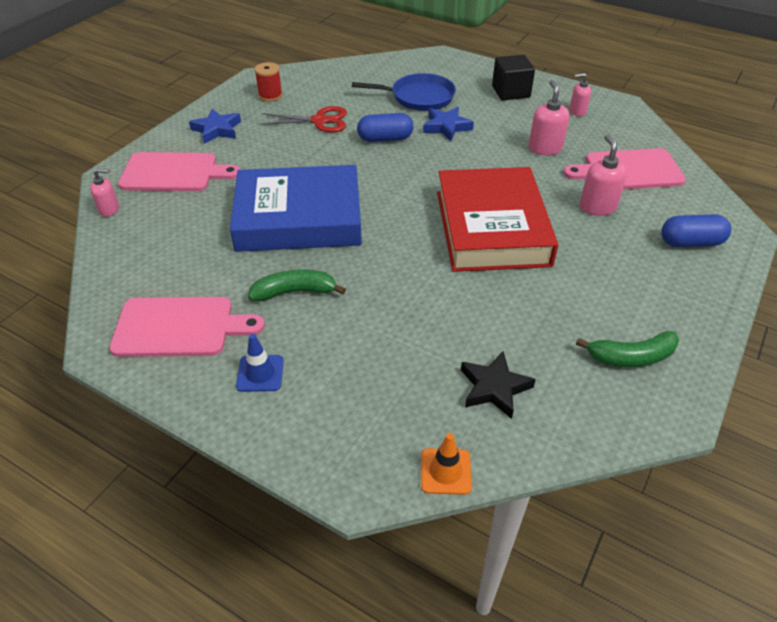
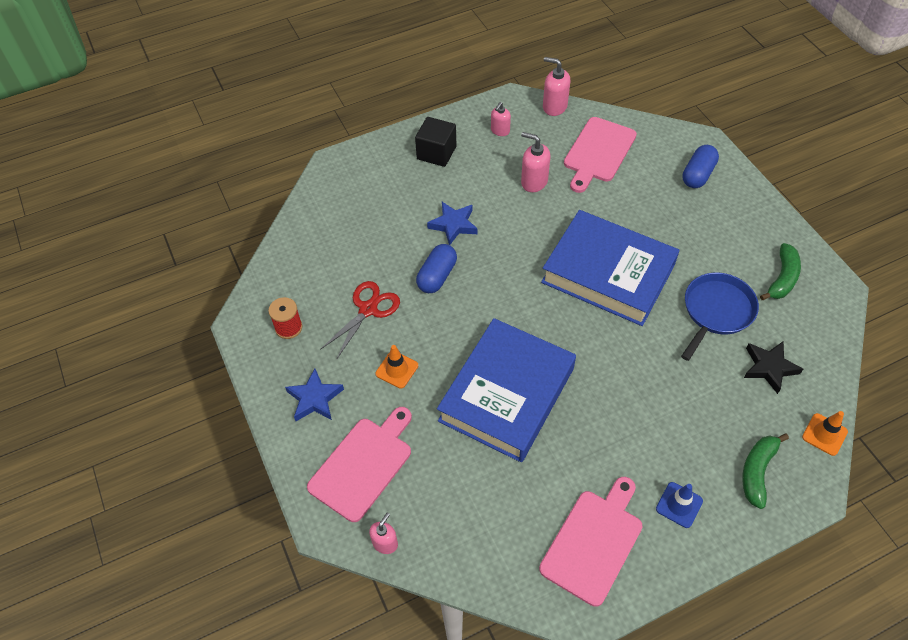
camera: 55 degrees left, 10 degrees up
green banana [248,270,346,301] -> green banana moved to [742,434,789,509]
blue pan [352,73,456,111] -> blue pan moved to [681,273,759,361]
red book [437,167,558,272] -> blue book [541,210,680,326]
pink soap dispenser [580,134,627,216] -> pink soap dispenser moved to [543,57,570,116]
none -> orange traffic cone [375,345,418,389]

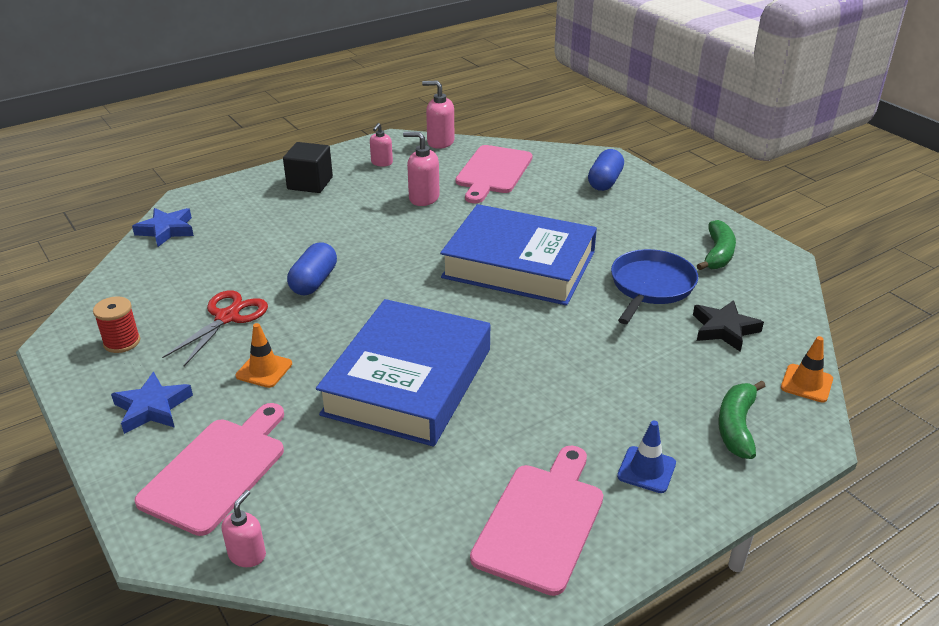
camera: 10 degrees left, 20 degrees down
blue star [427,202,478,245] -> blue star moved to [132,208,194,247]

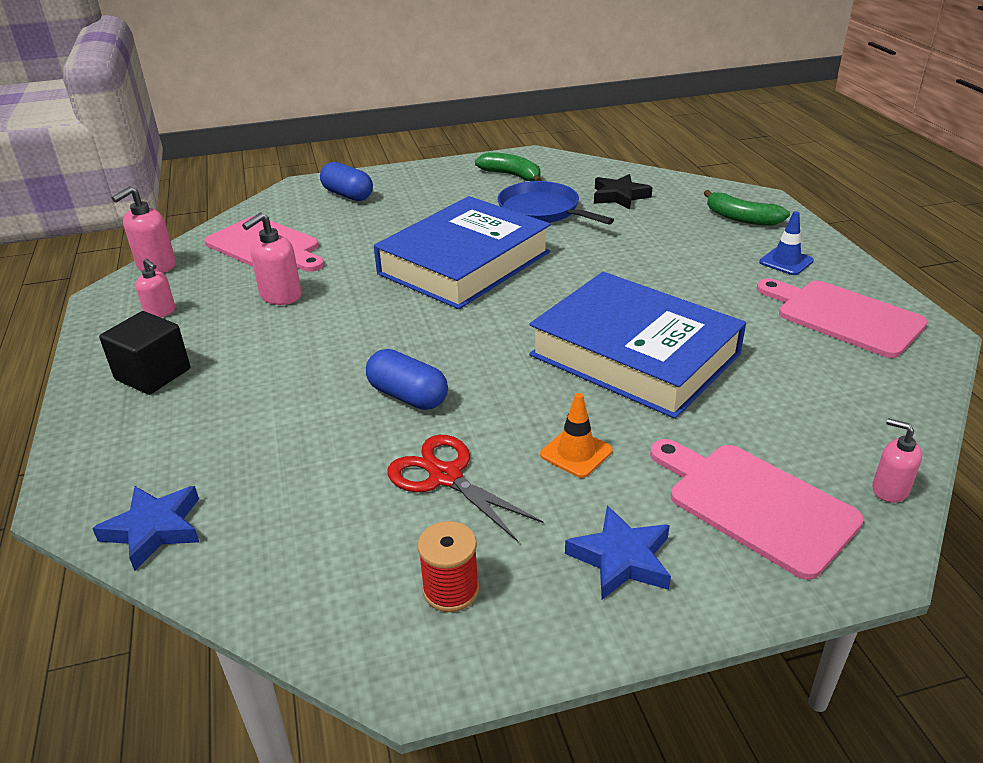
camera: 70 degrees left, 0 degrees up
orange traffic cone [781,336,833,402] -> none

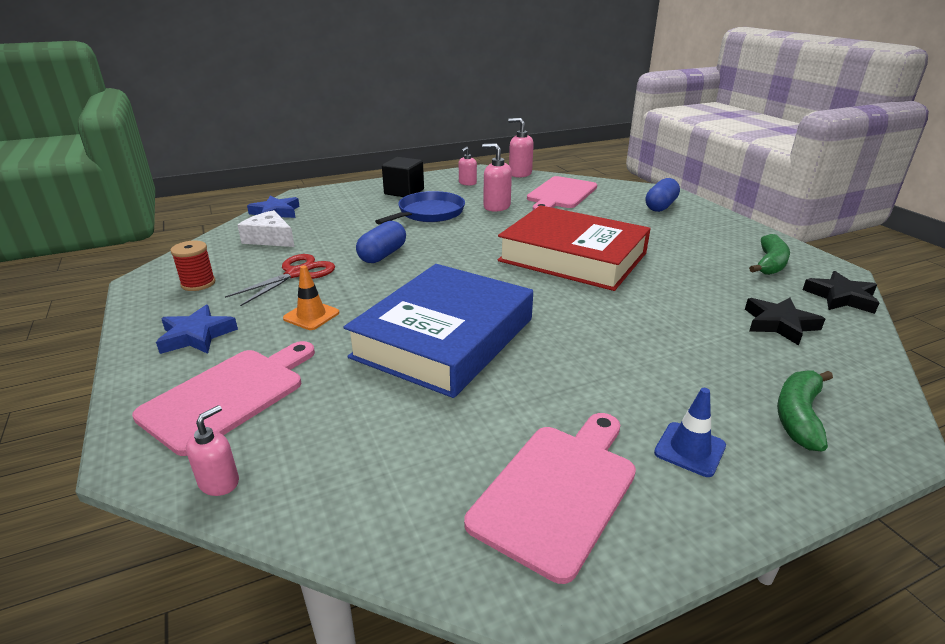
camera: 80 degrees right, 5 degrees down
blue book [374,196,551,309] -> red book [498,205,651,291]
blue pan [497,181,614,224] -> blue pan moved to [375,191,465,225]
none -> white cheese [238,210,295,247]
none -> black star [803,271,879,314]

